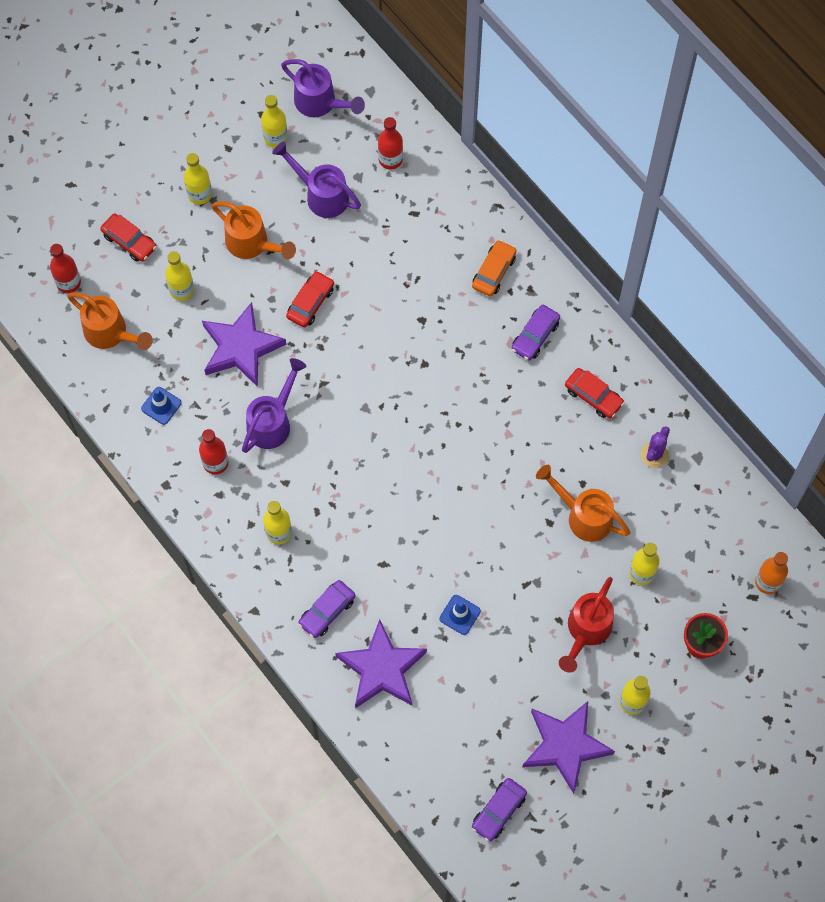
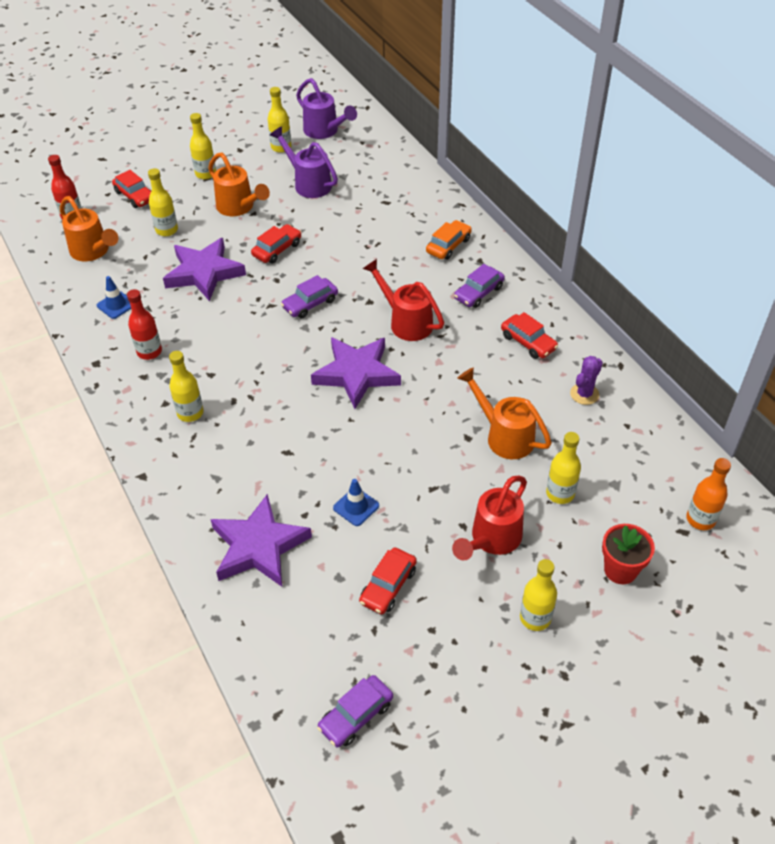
camera: 10 degrees right, 20 degrees down
purple watering can [242,358,307,453] -> none
purple car [298,580,355,638] -> purple car moved to [281,275,338,318]
red bottle [378,117,403,169] -> none
purple star [522,701,615,794] -> purple star moved to [311,337,401,409]
none -> red car [359,548,417,614]
none -> red watering can [363,259,444,341]

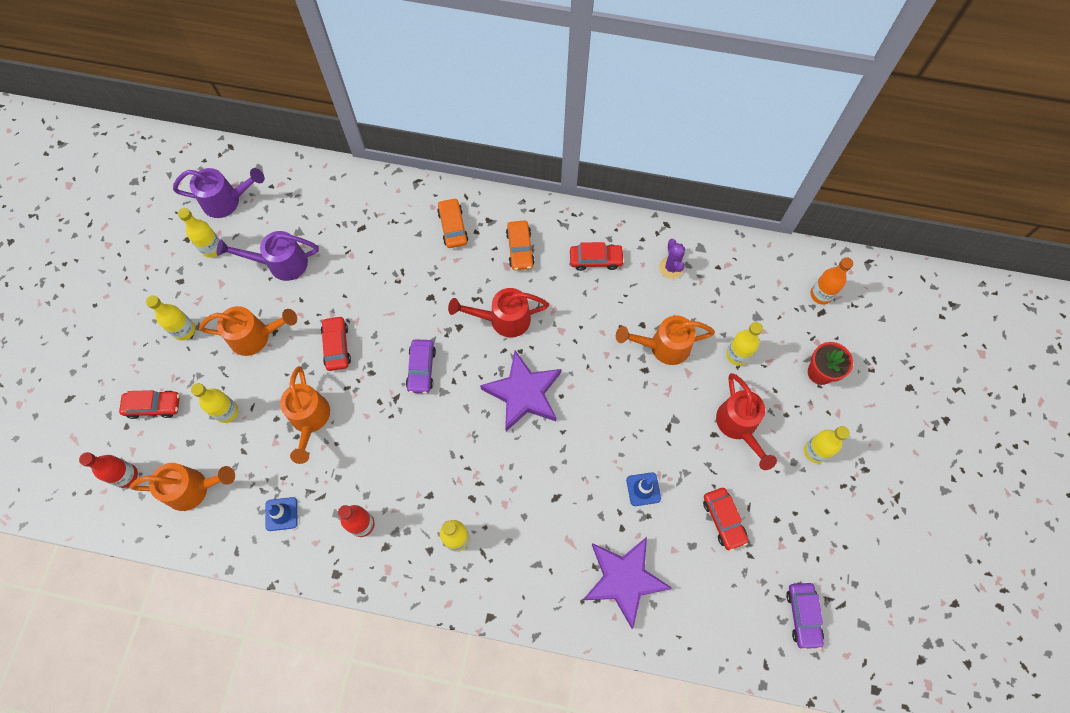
camera: 50 degrees left, 20 degrees up
purple star [163,238,246,301] -> orange watering can [280,366,330,464]
purple car [454,264,505,308] -> orange car [506,220,535,270]

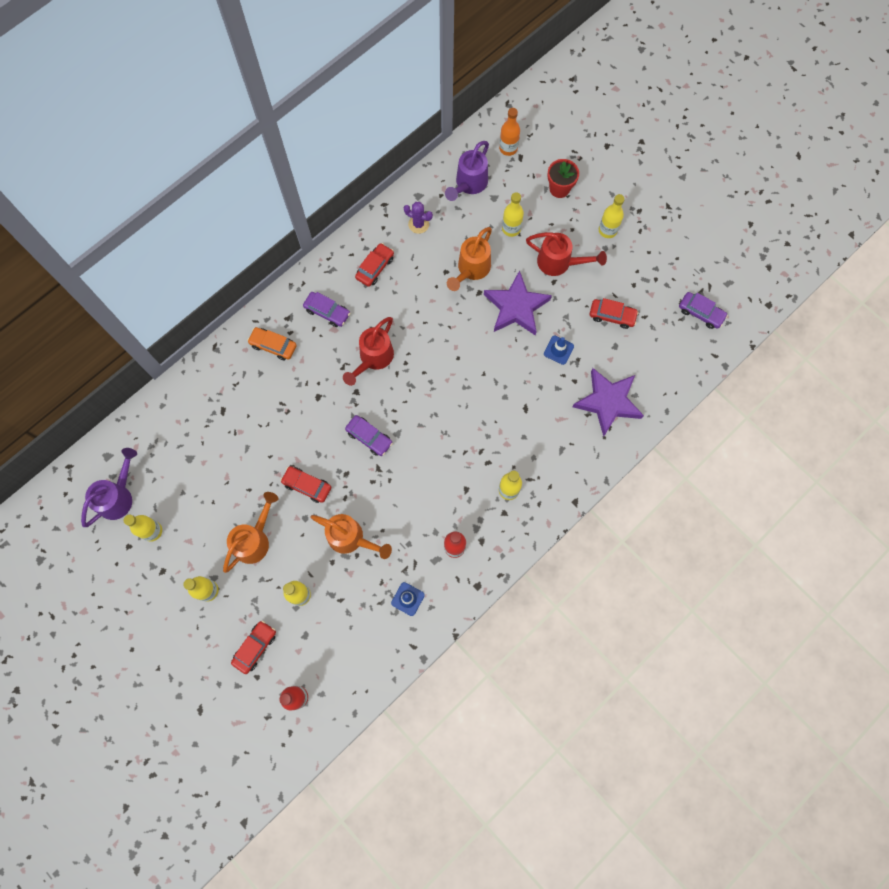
camera: 55 degrees left, 5 degrees up
orange watering can [130,463,235,511] -> none
purple watering can [217,231,319,281] -> purple watering can moved to [445,141,489,201]
purple star [480,350,561,431] -> purple star moved to [484,270,552,335]
orange car [506,220,535,270] -> purple car [303,292,350,327]

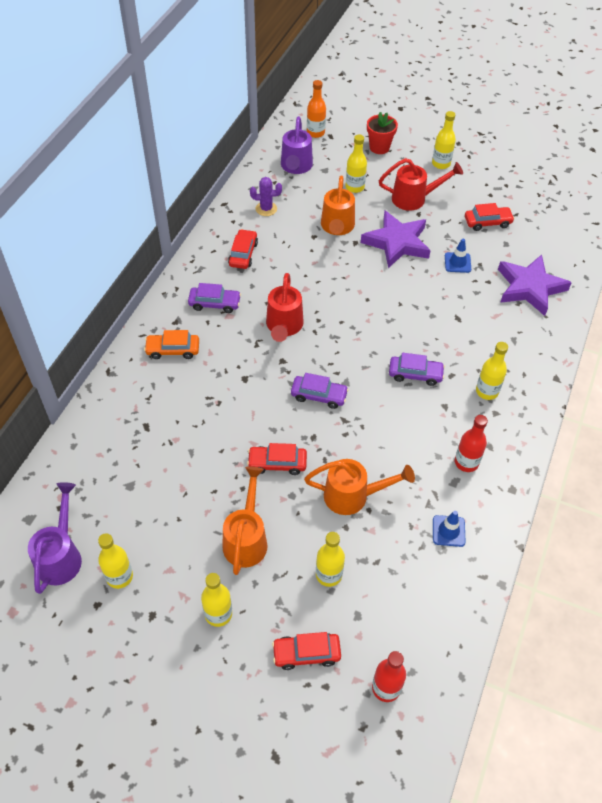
camera: 25 degrees left, 20 degrees down
red car [231,621,276,674] -> red car turned 105 degrees counterclockwise [272,632,341,670]
purple car [679,292,728,329] -> purple car moved to [389,353,445,386]

